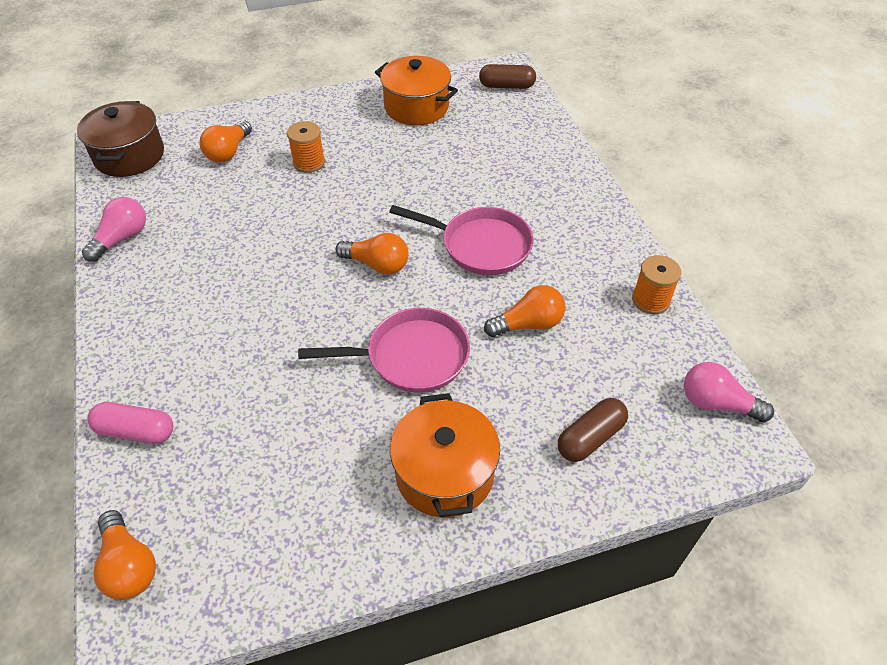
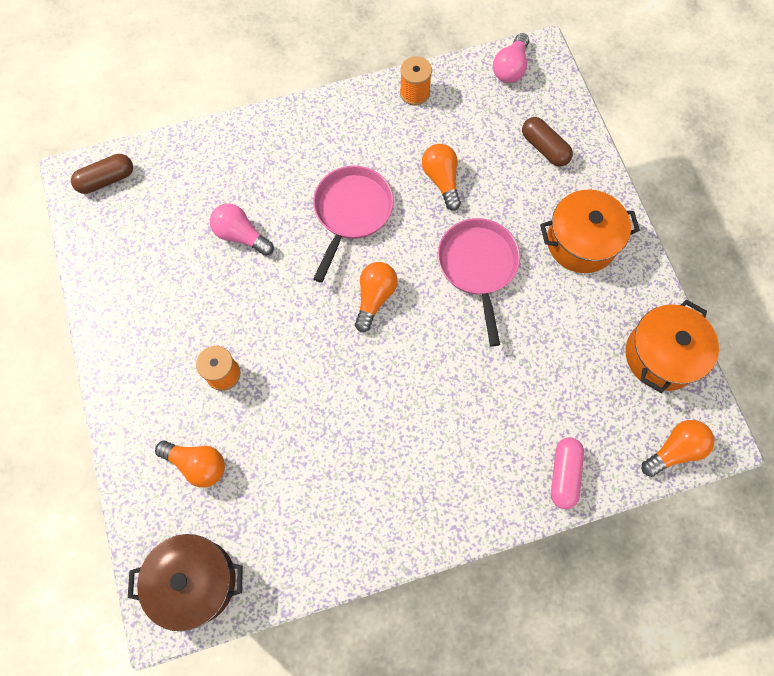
camera: 90 degrees left, 20 degrees up
pink light bulb [82,197,146,262] -> pink light bulb moved to [210,203,274,256]
orange pot [375,56,458,125] -> orange pot moved to [626,300,719,393]
brown capsule [479,64,536,89] -> brown capsule turned 60 degrees clockwise [71,154,133,194]

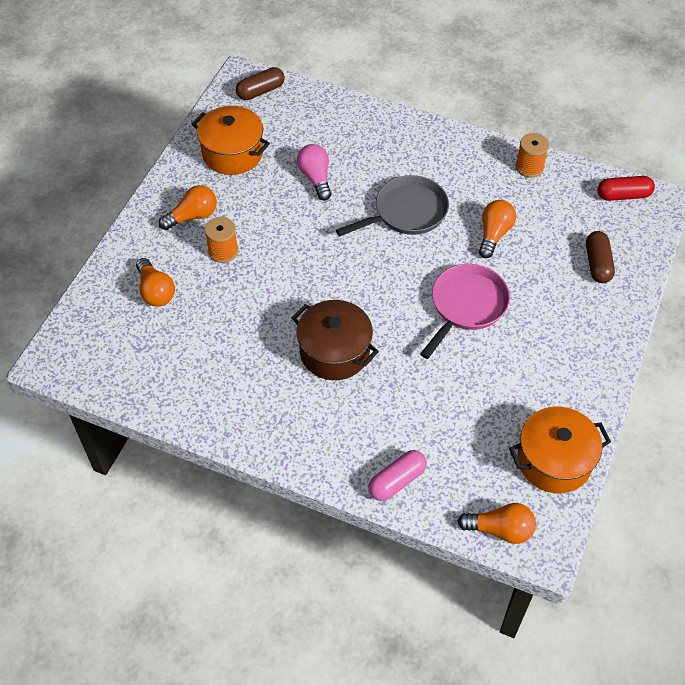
camera: 40 degrees right, 15 degrees down
brown capsule [71,154,133,194] -> brown capsule turned 45 degrees counterclockwise [236,67,285,100]
brown pot [128,534,243,631] -> brown pot moved to [292,300,379,380]
pink pan [313,166,394,283] -> grey pan [336,175,449,236]
orange light bulb [355,262,398,332] -> orange light bulb moved to [159,185,217,230]
pink light bulb [493,33,529,83] -> red capsule [597,176,655,201]
orange pot [540,189,640,273] -> orange pot moved to [192,106,270,175]

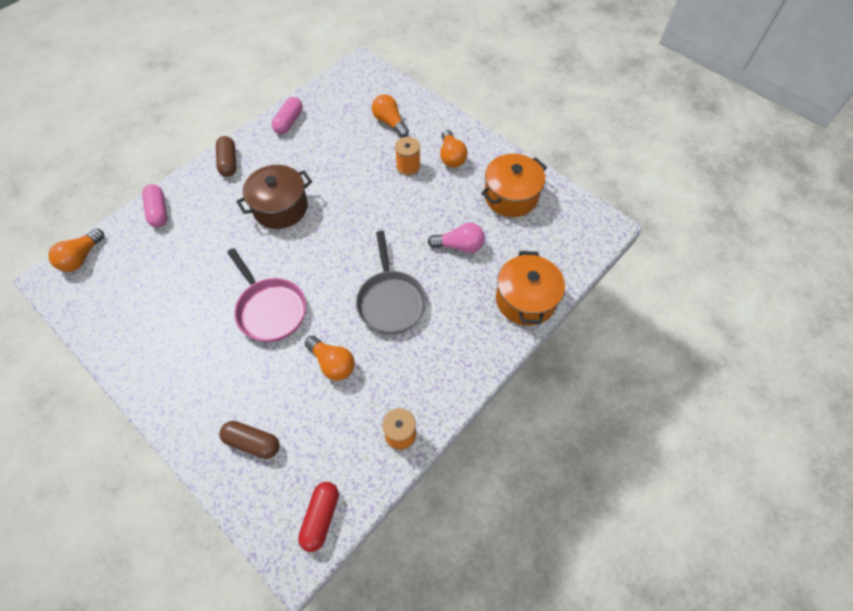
camera: 110 degrees right, 5 degrees up
orange light bulb [136,258,175,306] -> orange light bulb turned 60 degrees clockwise [372,94,409,137]
brown capsule [236,67,285,100] -> brown capsule moved to [216,136,237,177]
orange pot [509,407,611,493] -> orange pot moved to [496,251,565,326]
none -> pink capsule [272,97,303,134]

